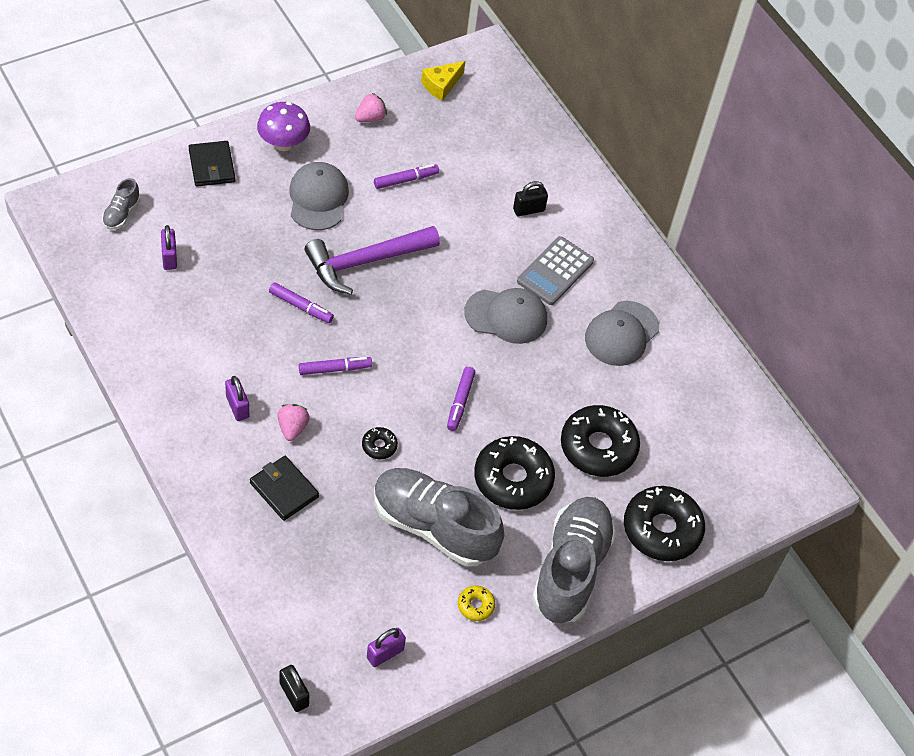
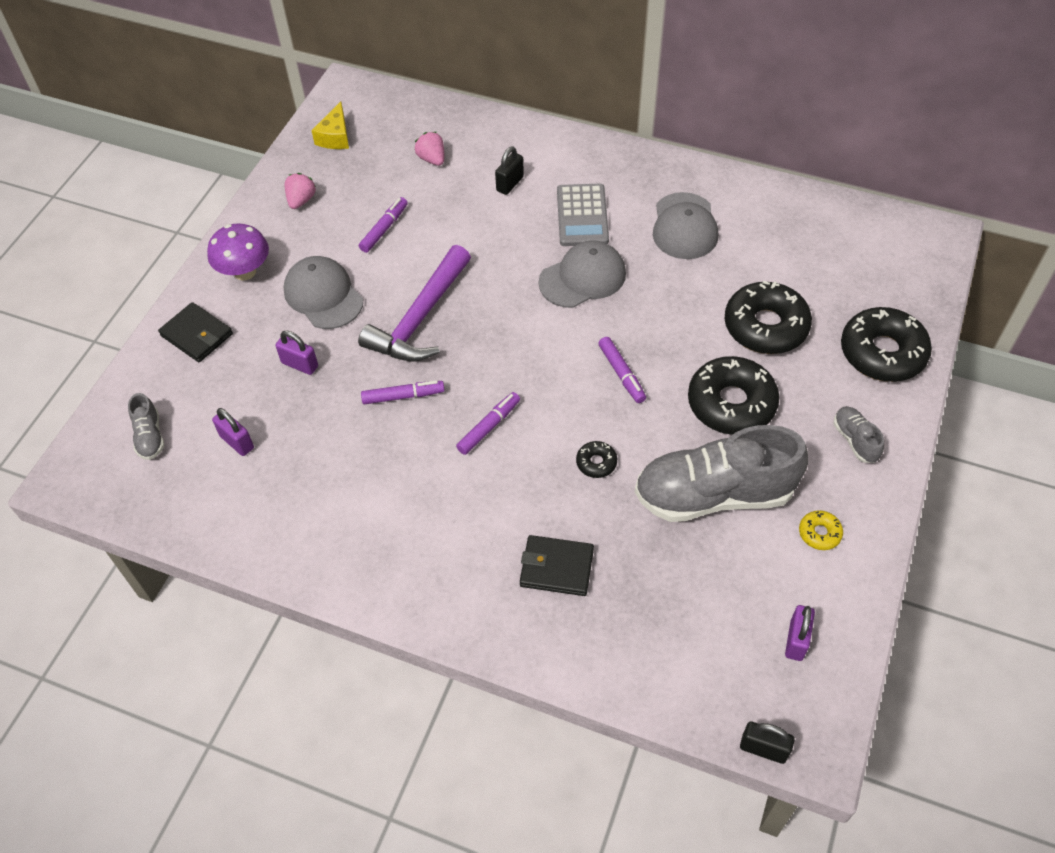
camera: 30 degrees left, 0 degrees up
purple padlock [225,376,249,421] -> purple padlock moved to [275,331,318,375]
pink strawberry [277,404,310,441] -> pink strawberry moved to [415,132,444,166]
grey shoe [532,497,617,623] -> grey shoe [833,406,884,463], size x0.43

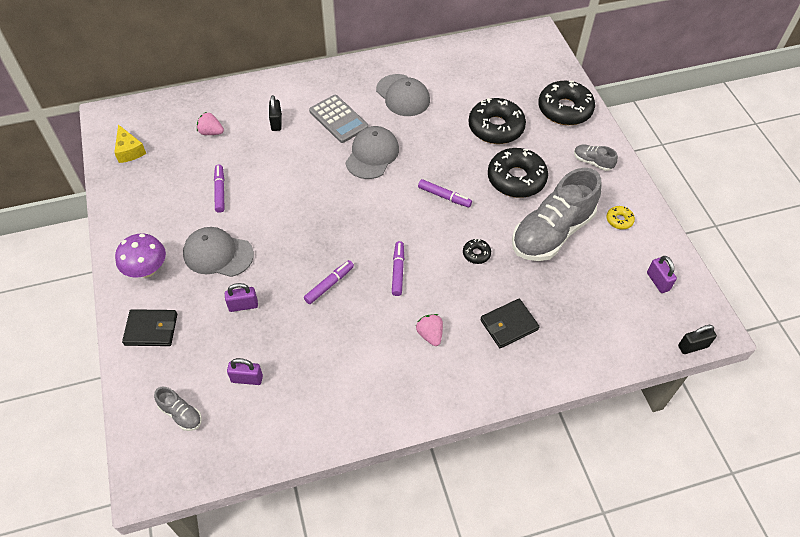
camera: 40 degrees left, 0 degrees up
pink strawberry [285,173,316,209] -> pink strawberry moved to [416,314,443,346]
purple hammer [358,245,471,362] -> none

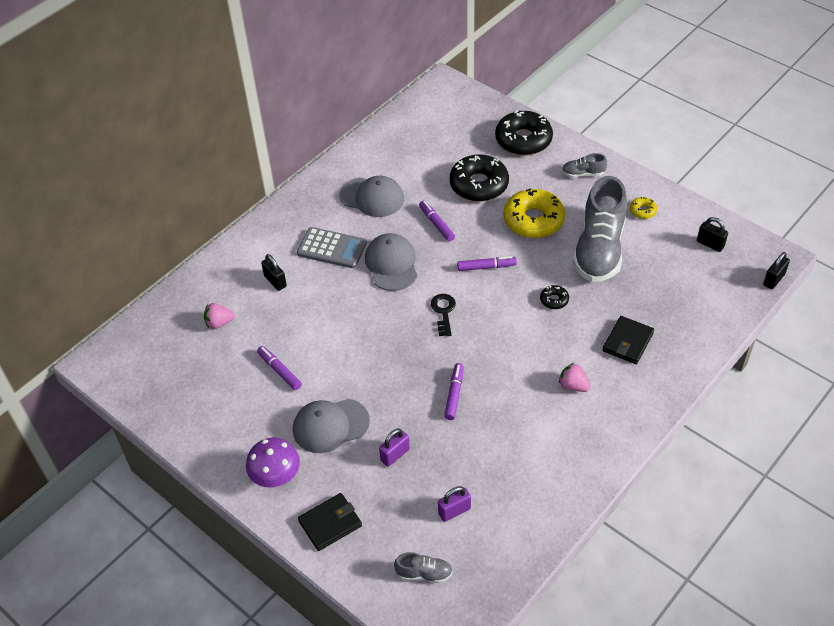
camera: 30 degrees left, 5 degrees down
yellow cheese [114,124,146,163] -> none
purple marker [392,241,404,296] -> purple marker moved to [419,200,455,241]
black donut [488,148,548,198] -> yellow donut [503,189,565,238]
purple padlock [647,256,677,293] -> black padlock [697,217,728,252]
none -> black key [431,294,456,336]

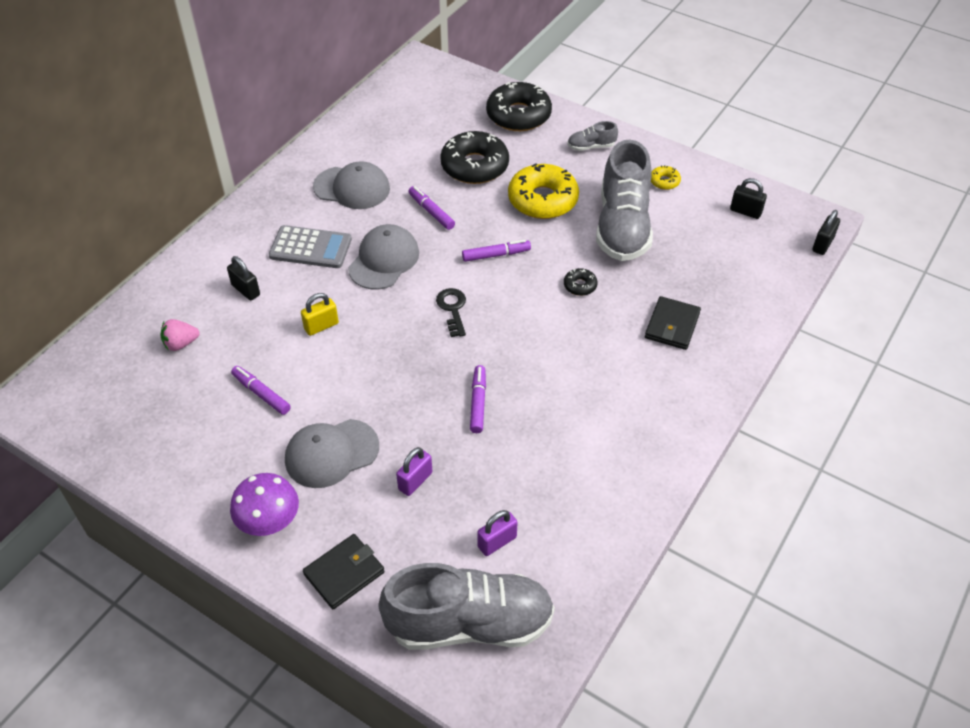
camera: 10 degrees left, 0 degrees up
grey cap [365,233,417,291] -> grey cap turned 45 degrees clockwise [348,224,419,290]
grey shoe [394,552,453,583] -> grey shoe [378,563,555,650], size x2.35
pink strawberry [559,363,591,392] -> none
none -> yellow padlock [301,293,339,336]

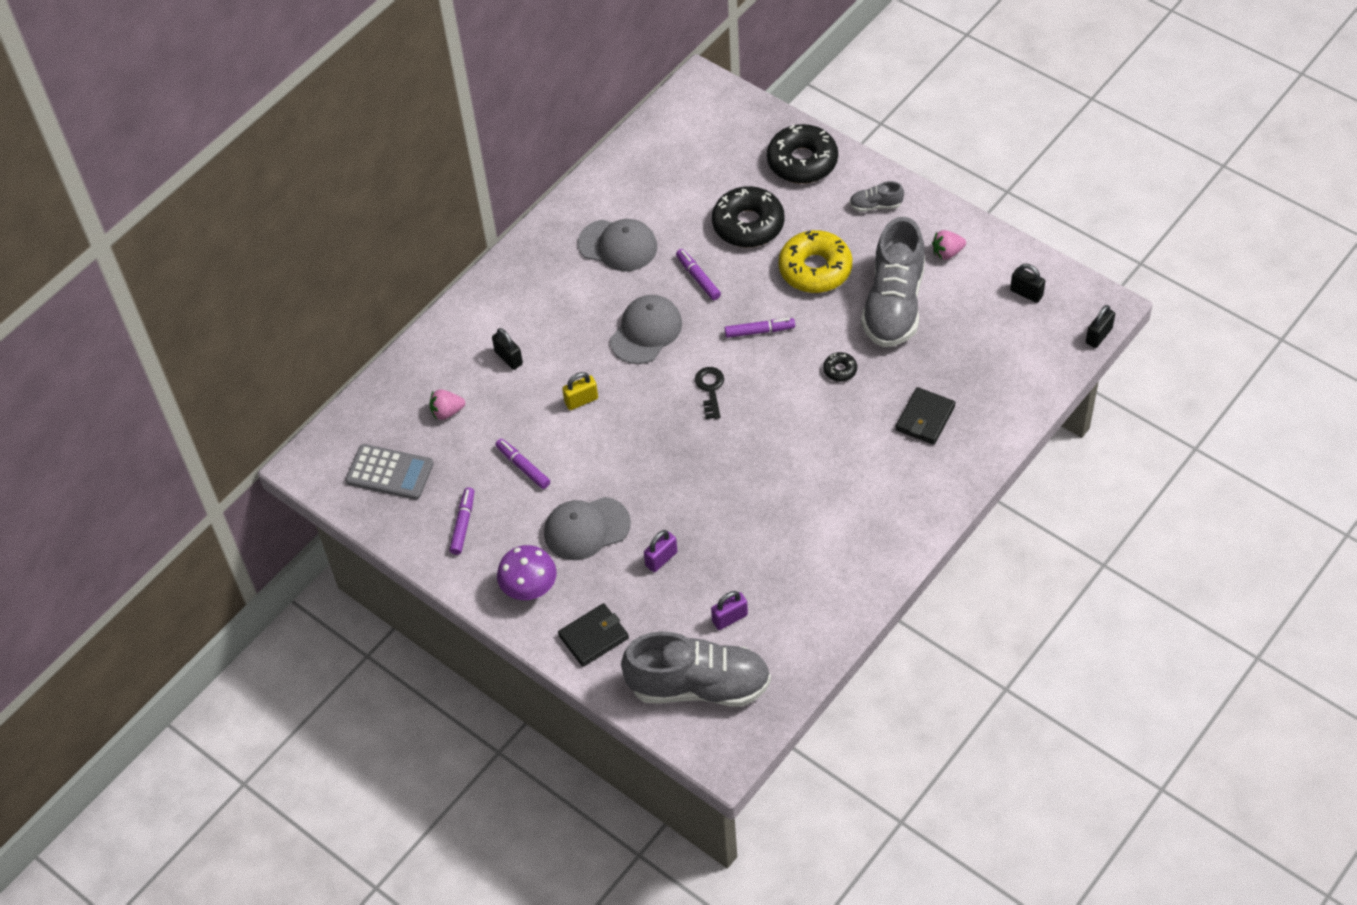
camera: 10 degrees right, 5 degrees up
grey calculator [269,225,352,268] -> grey calculator moved to [345,444,434,500]
purple marker [470,365,486,433] -> purple marker moved to [450,487,475,555]
yellow donut [651,165,681,190] -> pink strawberry [932,230,966,260]

